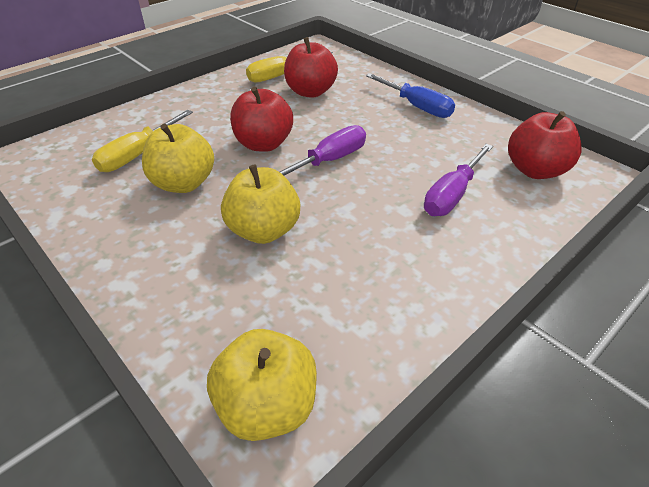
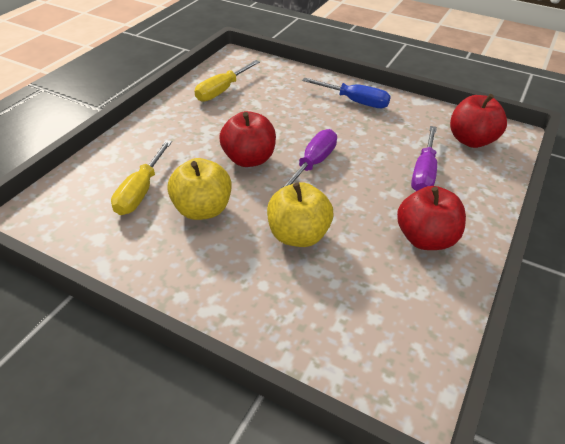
camera: 20 degrees left, 0 degrees up
yellow apple [207,329,317,441] -> none
red apple [284,37,338,98] -> red apple moved to [397,186,466,250]

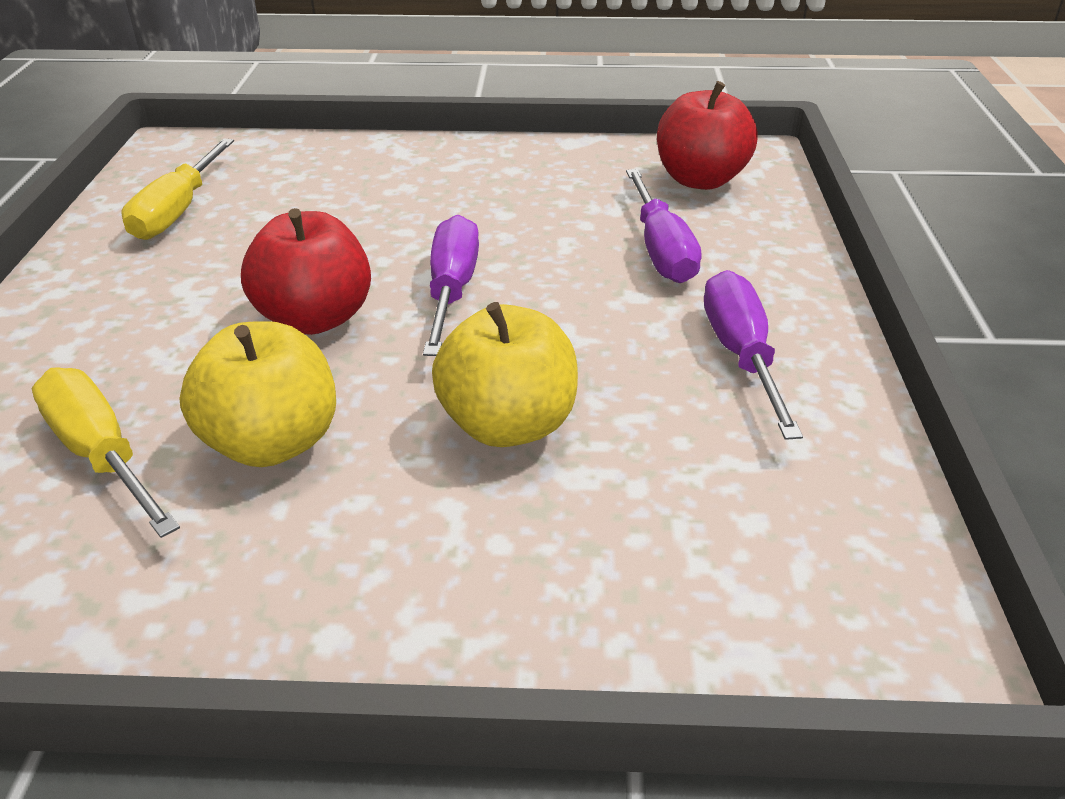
camera: 25 degrees left, 5 degrees down
yellow screwdriver [111,140,172,215] -> yellow screwdriver turned 150 degrees clockwise [32,367,180,538]
blue screwdriver [302,78,391,108] -> none
red apple [397,186,466,250] -> purple screwdriver [704,270,803,440]

